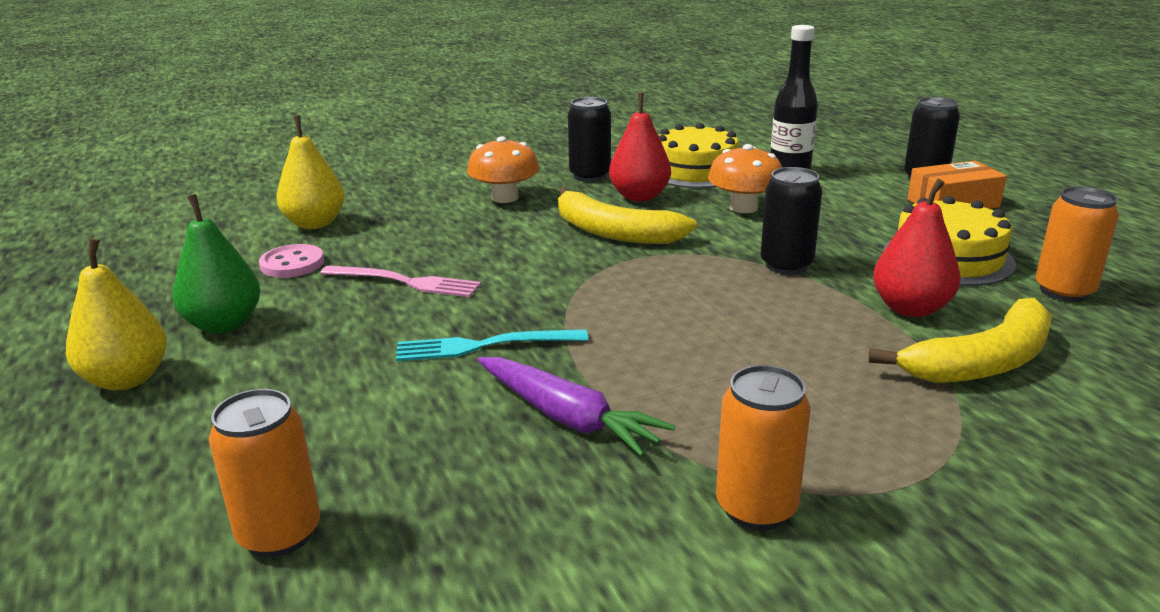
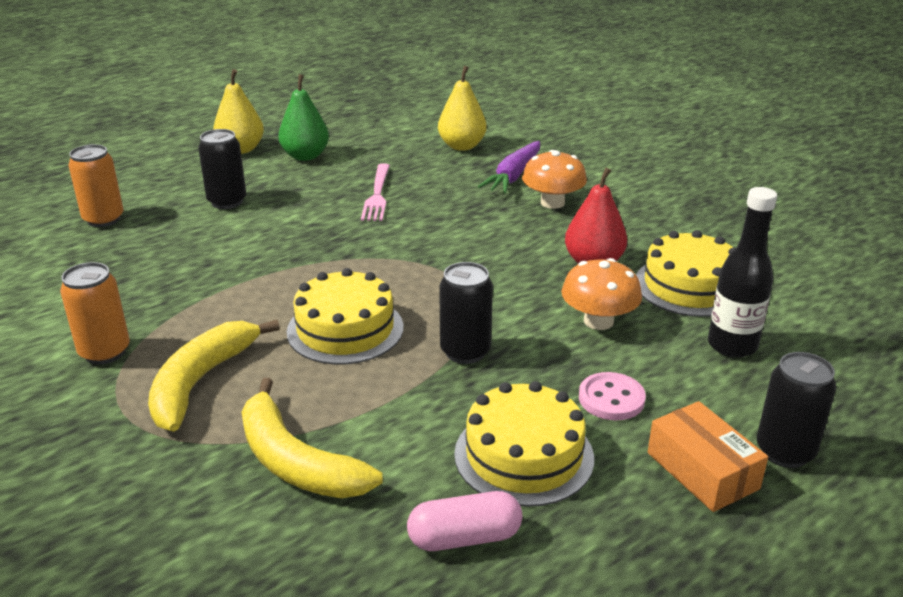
camera: 75 degrees right, 5 degrees up
pink button [259,244,324,278] -> pink button moved to [579,372,646,420]
turquoise fork [396,329,588,361] -> none
purple carrot [478,357,675,457] -> purple carrot moved to [478,141,540,194]
yellow banana [558,187,697,244] -> yellow banana moved to [148,320,280,432]
black can [568,97,611,182] -> black can moved to [198,129,246,209]
red pear [873,178,961,317] -> none
orange can [1036,186,1119,302] -> pink capsule [407,491,522,551]
none -> yellow cake [287,268,404,365]

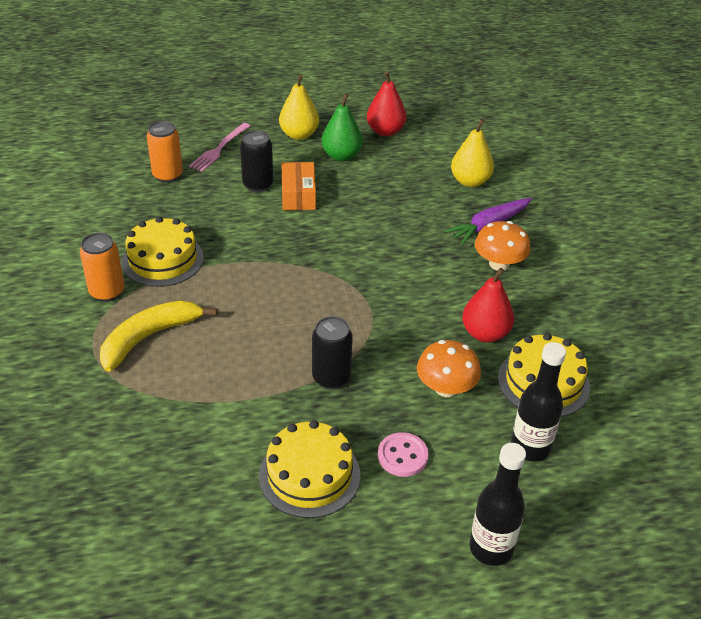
camera: 25 degrees right, 10 degrees up
yellow banana [241,378,383,498] -> none
yellow cake [287,268,404,365] -> yellow cake moved to [122,216,204,287]
pink fork [361,163,390,221] -> pink fork moved to [189,123,251,172]
pink capsule [407,491,522,551] -> none
orange box [648,401,768,512] -> orange box moved to [282,162,316,210]
black can [757,352,836,468] -> black bottle [469,443,526,566]
none -> red pear [367,71,406,136]

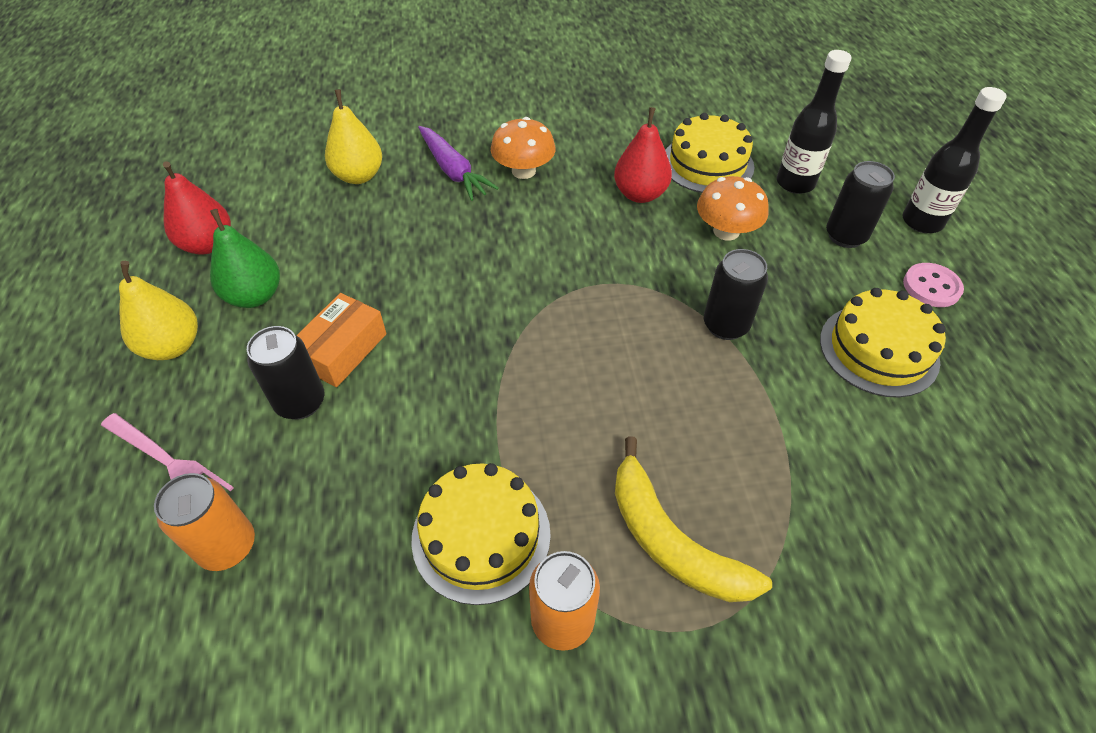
camera: 85 degrees left, 10 degrees up
orange box [282,162,316,210] -> orange box turned 60 degrees counterclockwise [297,293,387,387]
pink button [378,432,429,477] -> pink button moved to [903,263,964,307]
none -> black can [826,161,895,248]

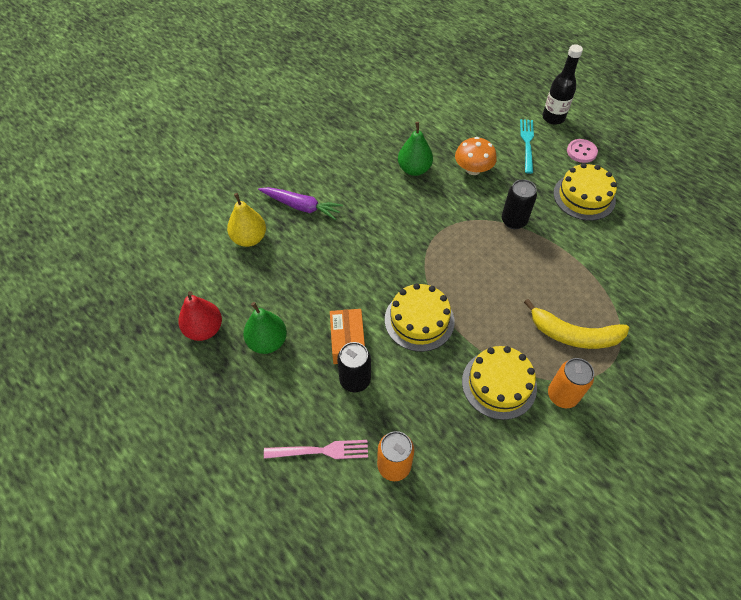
camera: 35 degrees left, 5 degrees up
yellow pear [119,261,198,360] -> none
orange mushroom [491,117,556,179] -> none
red pear [614,107,672,203] -> green pear [398,122,433,176]
yellow cake [665,113,754,193] -> yellow cake moved to [385,283,455,352]
black bottle [777,50,852,194] -> none
black can [826,161,895,248] -> turquoise fork [520,119,534,174]

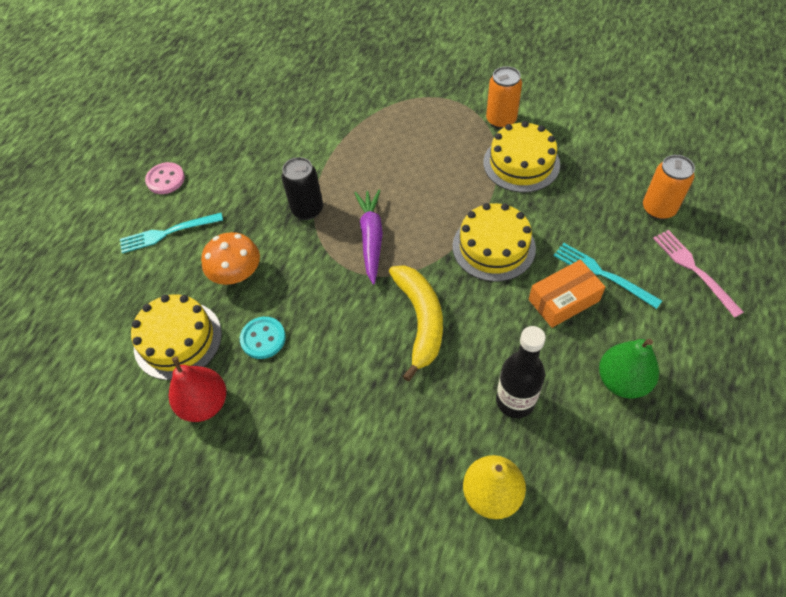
camera: 110 degrees left, 0 degrees up
red pear [179,291,222,341] -> red pear moved to [169,356,226,422]
purple carrot [258,187,343,220] -> purple carrot moved to [354,190,383,285]
black can [337,342,371,392] -> turquoise fork [554,243,662,309]
green pear [398,122,433,176] -> turquoise button [240,317,286,359]
yellow banana [524,299,629,349] -> yellow banana moved to [389,265,443,381]
black bottle [542,44,583,125] -> black bottle moved to [496,326,546,418]
yellow cake [553,163,617,221] -> yellow cake moved to [131,294,222,380]

